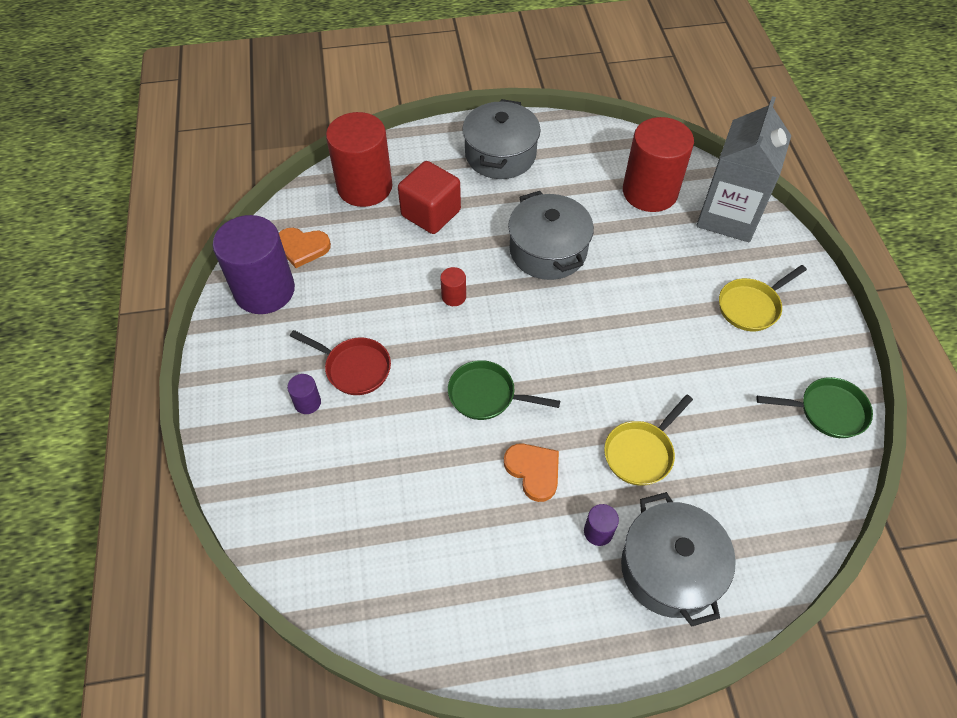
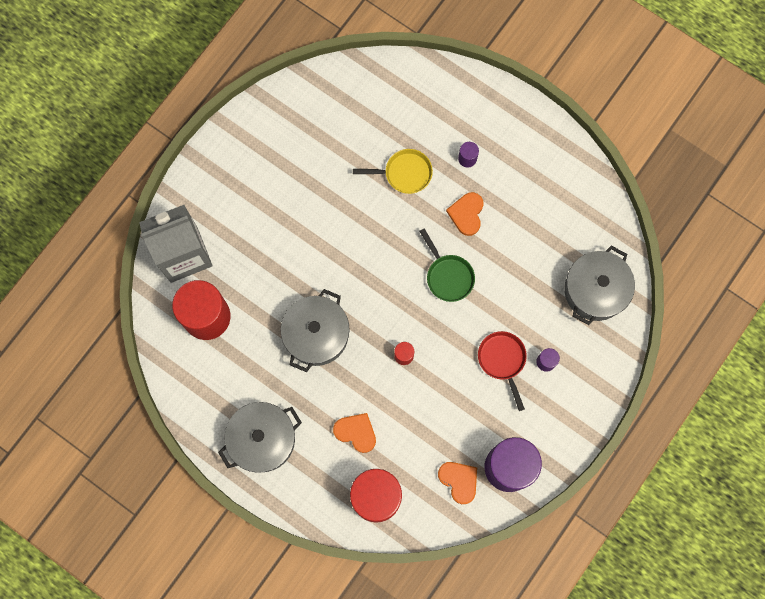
camera: 135 degrees left, 20 degrees up
red cube [398,161,461,234] -> orange heart [333,413,376,453]
grey pot [621,492,736,627] -> grey pot moved to [564,246,635,325]
yellow pan [719,265,807,331] -> none
green pan [757,377,873,438] -> none

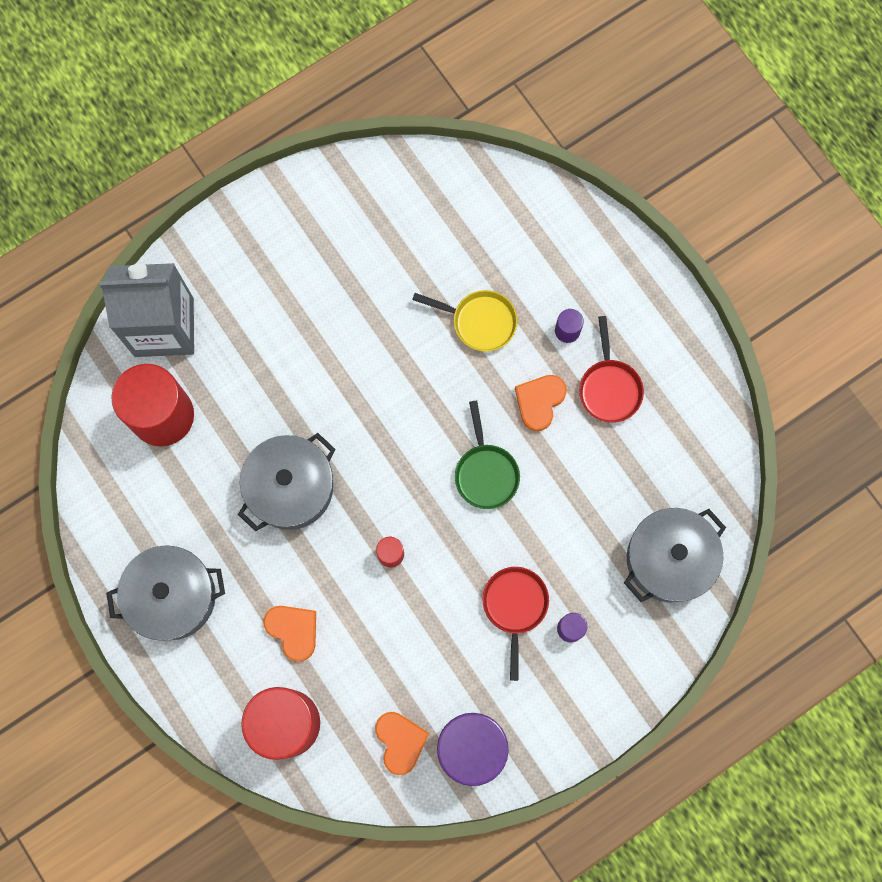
camera: 20 degrees right, 0 degrees up
none -> red pan [579,316,644,423]

